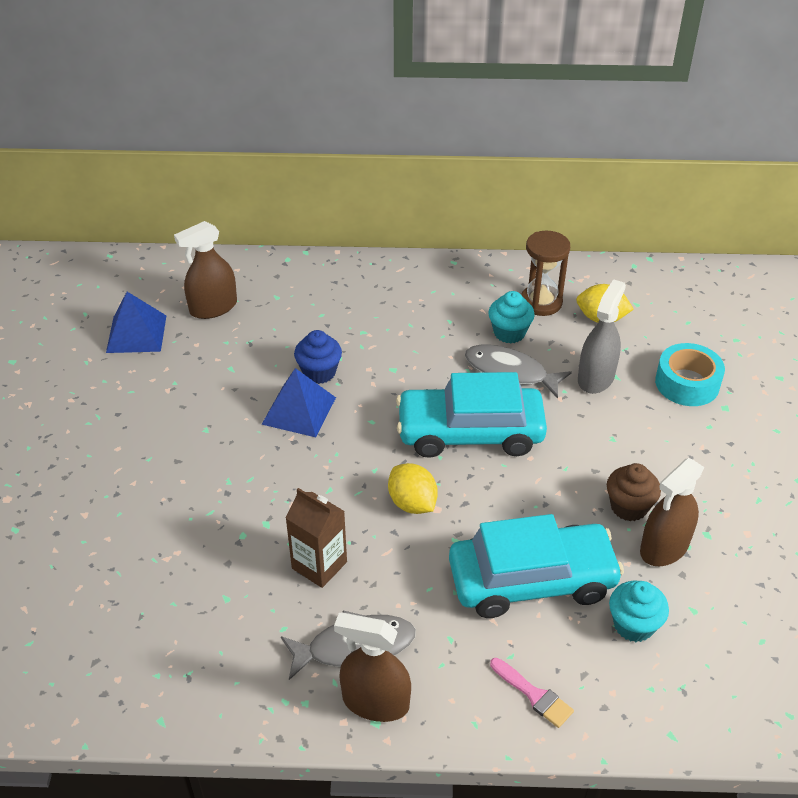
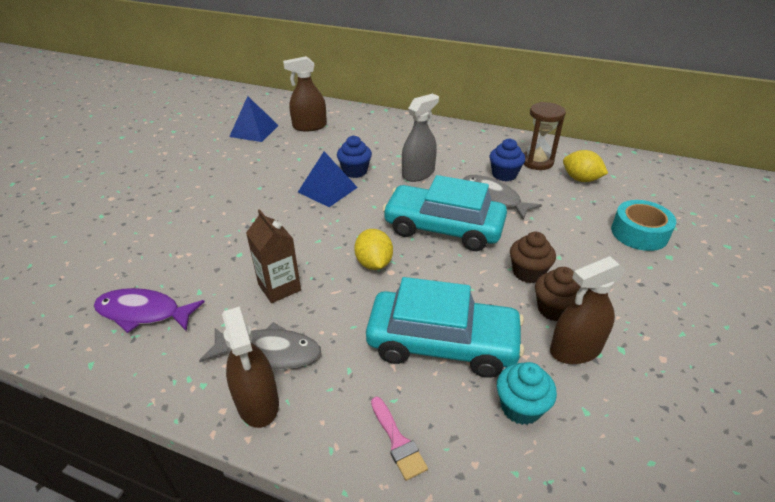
camera: 20 degrees right, 5 degrees down
brown spray bottle [334,613,411,722] -> brown spray bottle turned 150 degrees counterclockwise [222,306,279,428]
turquoise cupcake [488,291,535,344] -> blue cupcake [489,138,525,182]
grey spray bottle [578,279,626,394] -> grey spray bottle moved to [402,94,439,182]
none -> purple fish [94,288,205,333]
none -> brown cupcake [510,232,556,283]

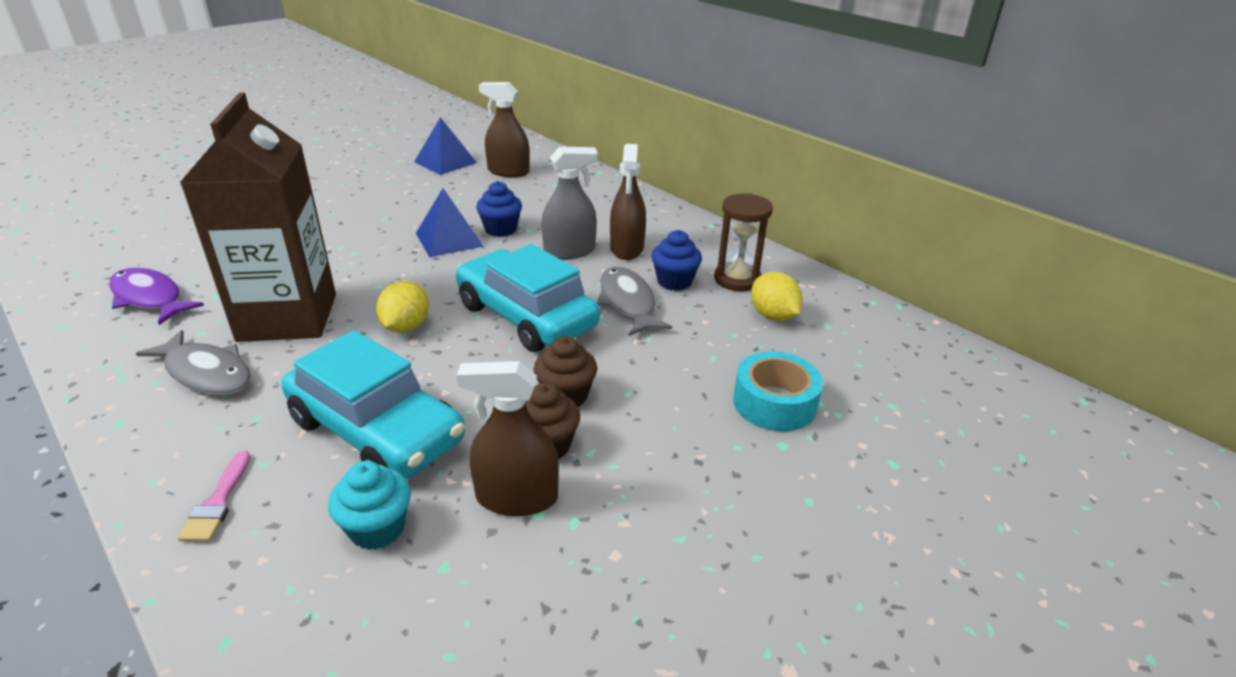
camera: 25 degrees right, 5 degrees down
brown spray bottle [222,306,279,428] -> brown spray bottle moved to [610,144,646,260]
brown carton [246,209,301,303] -> brown carton [180,92,336,342], size x2.03

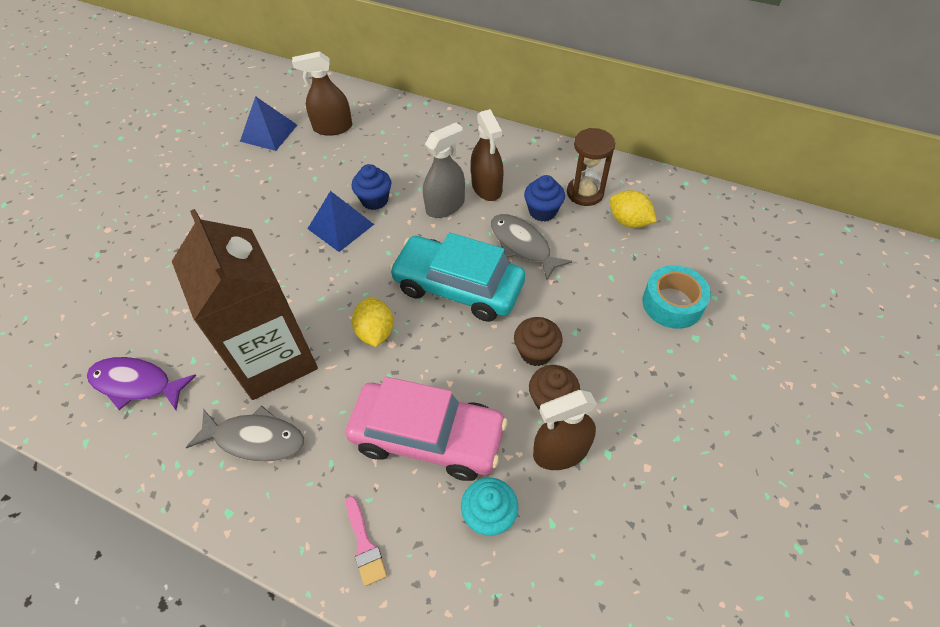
camera: 20 degrees left, 20 degrees up
turquoise car [281,330,465,478] -> pink car [346,376,508,481]

